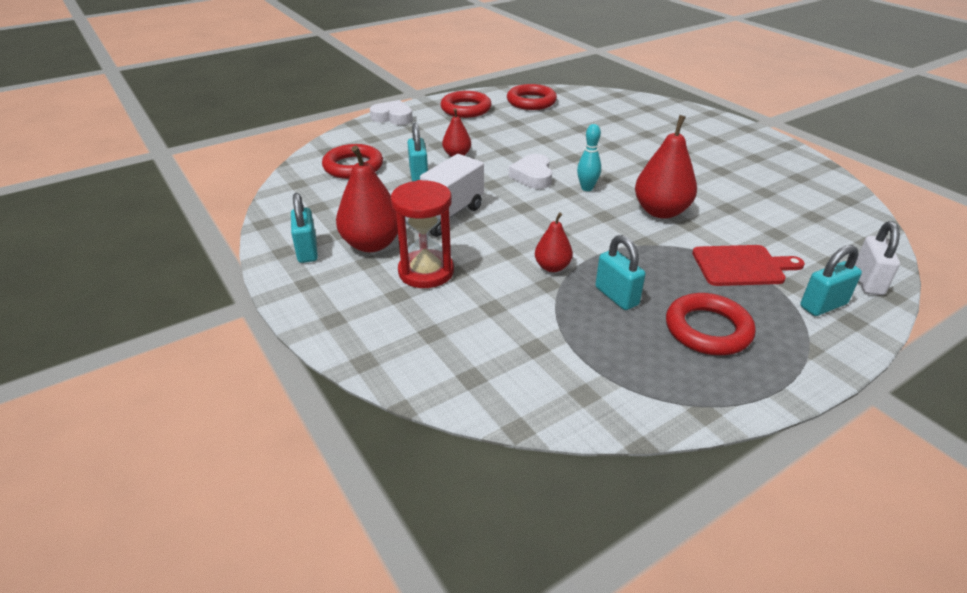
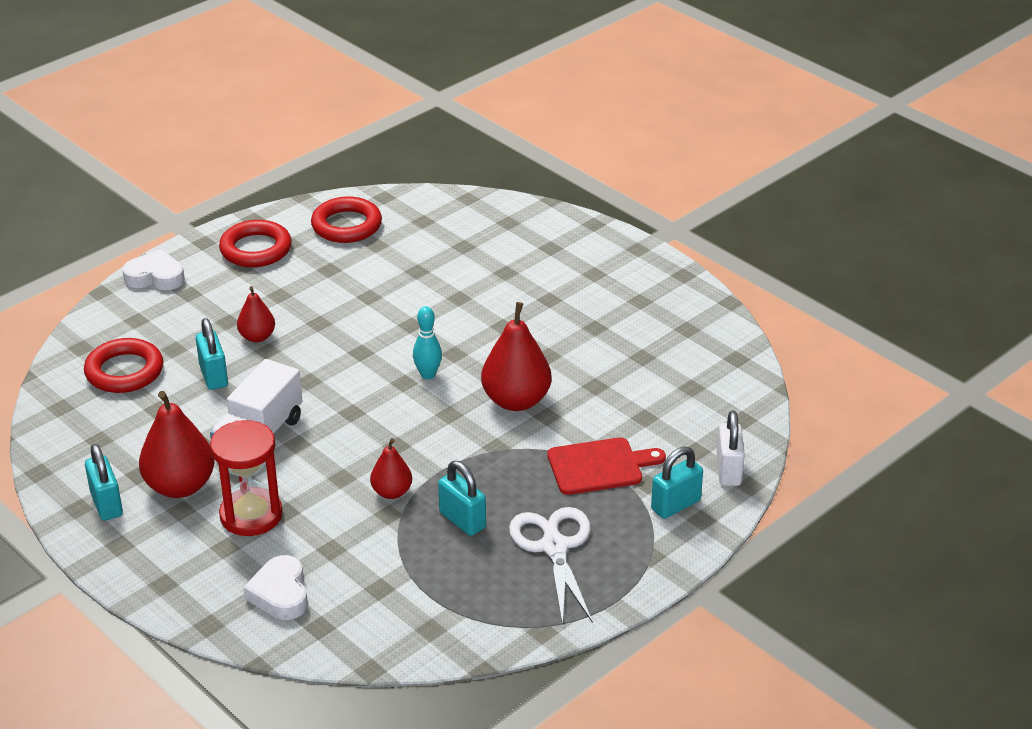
camera: 10 degrees left, 0 degrees up
white heart [509,154,552,189] -> white heart moved to [243,555,308,620]
red ring [666,293,756,355] -> white scissors [509,507,593,626]

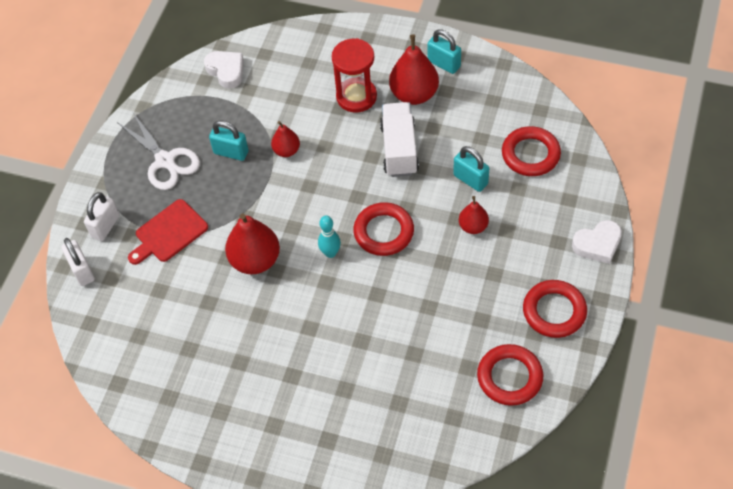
camera: 155 degrees right, 20 degrees up
white heart [243,555,308,620] -> white heart moved to [204,51,244,89]
turquoise padlock [651,446,703,519] -> white padlock [84,192,119,241]
none -> red ring [353,202,414,256]

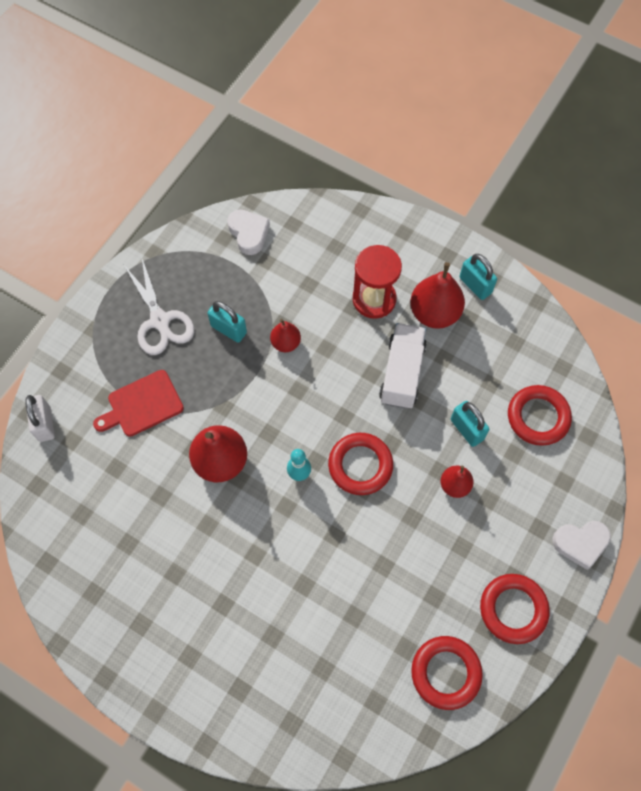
camera: 10 degrees right, 10 degrees up
white padlock [84,192,119,241] -> none

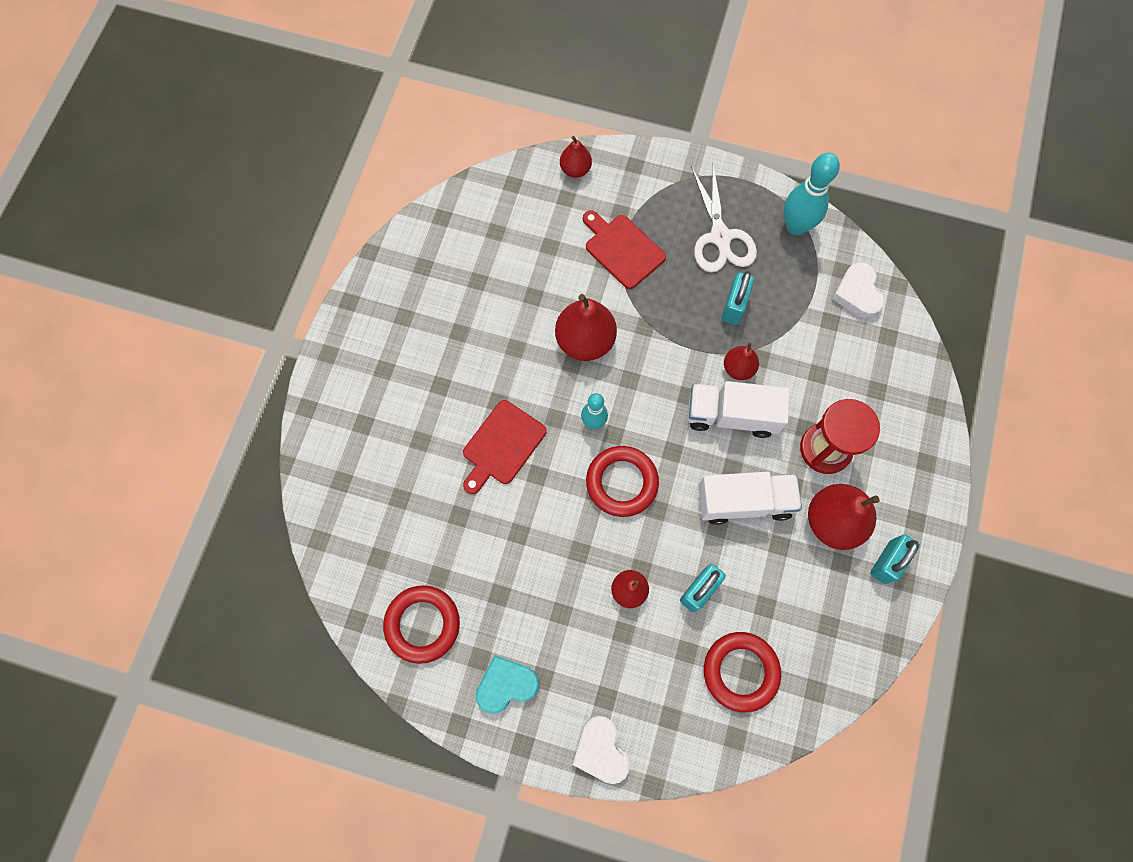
camera: 75 degrees right, 5 degrees up
white padlock [25,395,55,442] -> red pear [560,136,592,178]
white scissors [124,256,194,355] -> white scissors turned 60 degrees counterclockwise [691,165,757,272]
white heart [227,210,270,255] -> white heart turned 120 degrees clockwise [832,262,885,319]
red ring [480,574,550,644] -> turquoise heart [476,655,539,714]
none -> red cutting board [463,400,547,494]
none -> white truck [688,381,790,438]
none -> turquoise bowling pin [784,153,840,235]

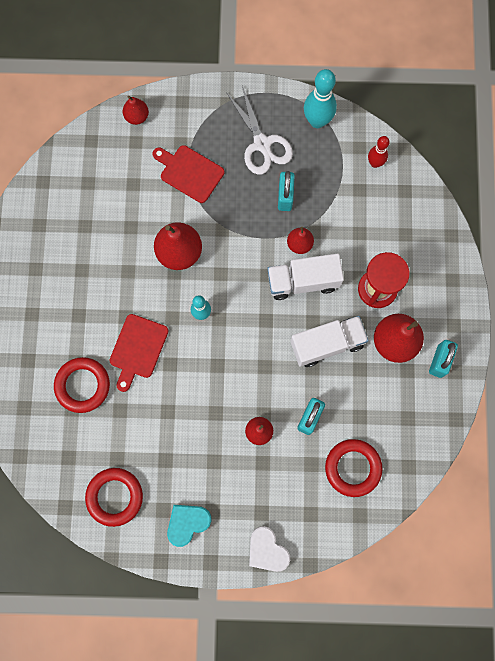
camera: 15 degrees left, 5 degrees up
red ring [586,446,659,517] -> red ring moved to [54,357,110,413]
white heart [832,262,885,319] -> red bowling pin [368,136,390,168]

